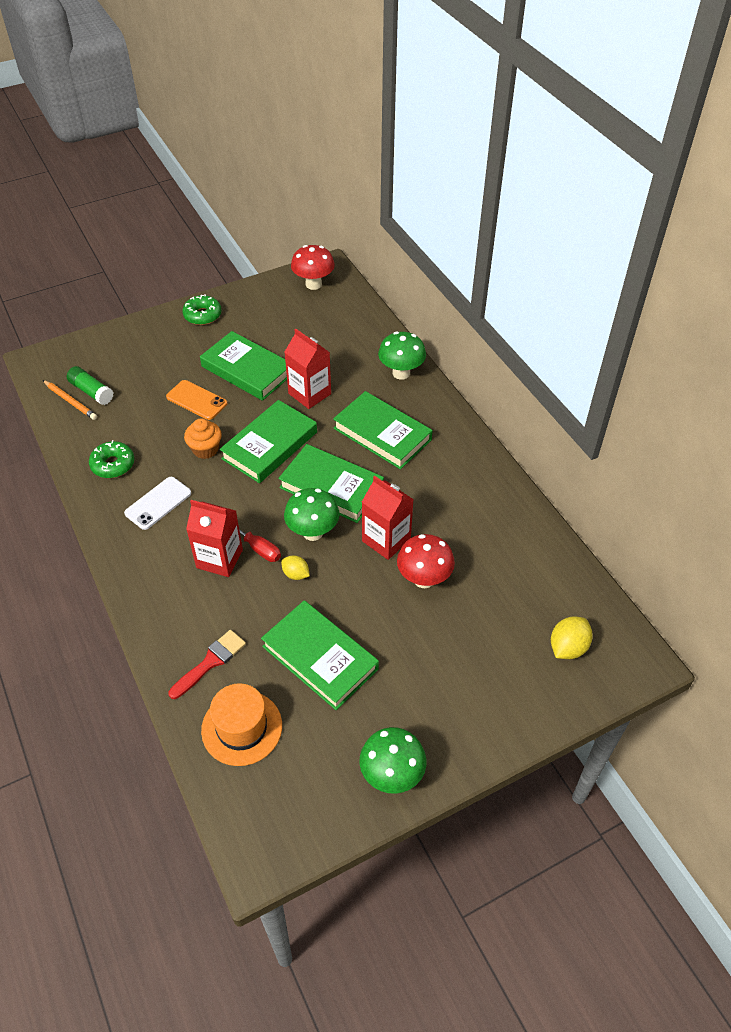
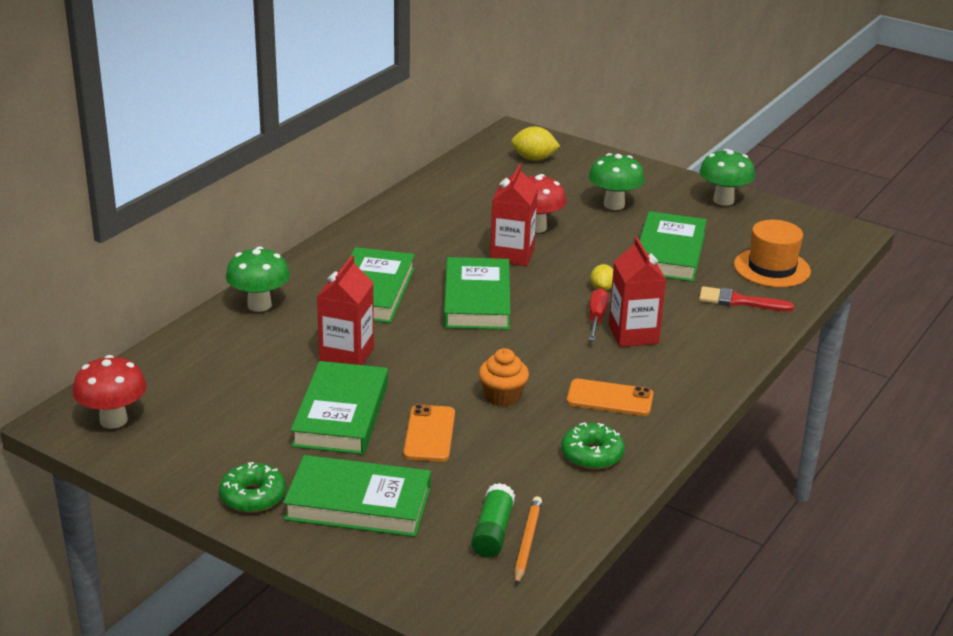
camera: 120 degrees left, 20 degrees down
white phone [124,477,191,530] -> orange phone [567,379,653,416]
green book [220,400,317,483] -> green book moved to [283,455,431,537]
green mushroom [284,488,339,541] -> green mushroom moved to [589,153,644,210]

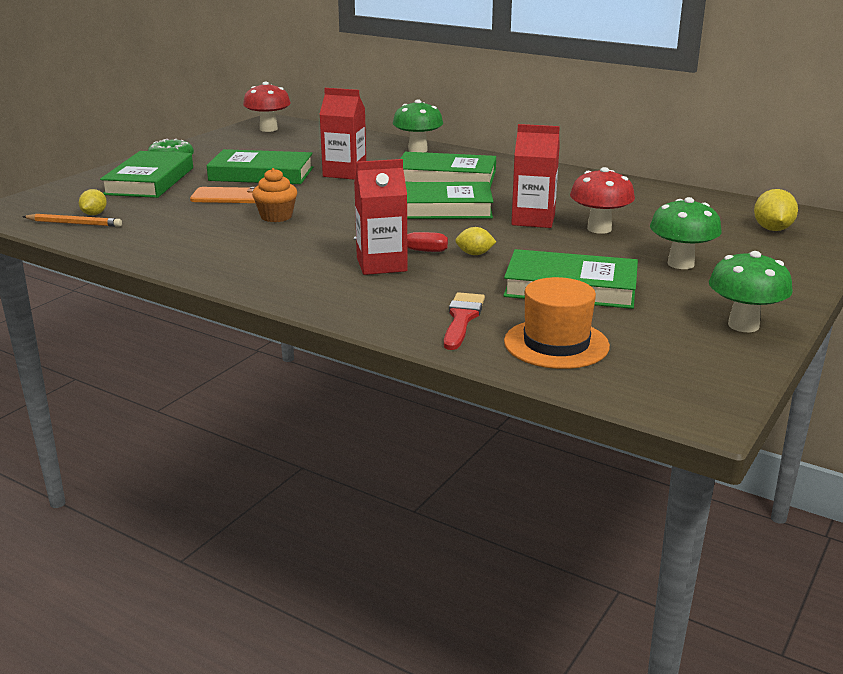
camera: 90 degrees right, 5 degrees down
green glue stick [471,483,515,558] -> yellow lemon [79,189,107,215]
green donut [561,422,625,469] -> none
orange phone [567,379,653,416] -> none

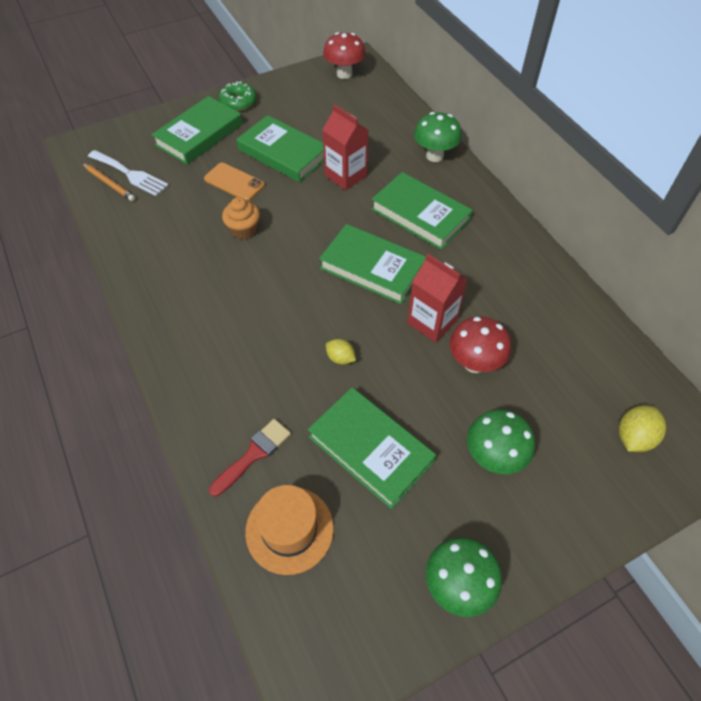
camera: 30 degrees right, 30 degrees up
yellow lemon [79,189,107,215] -> white fork [88,150,169,196]
red screwdriver [353,232,448,252] -> none
red carton [354,159,408,275] -> none

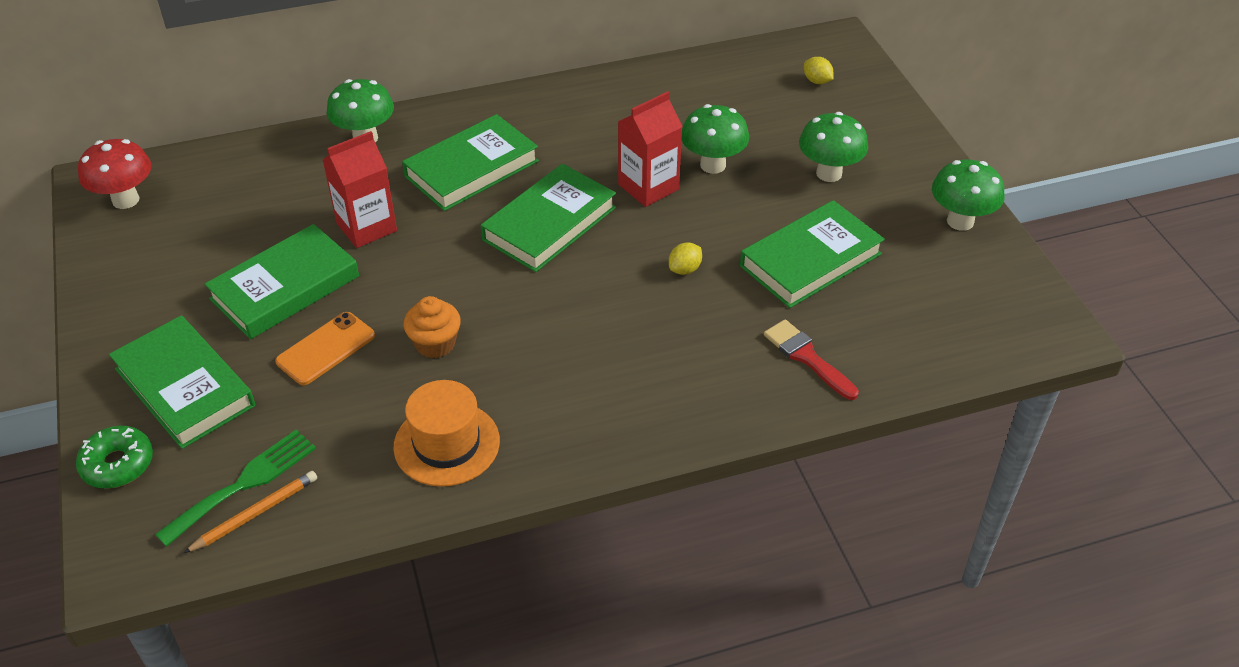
camera: 80 degrees left, 10 degrees down
white fork [88,150,169,196] -> green fork [155,430,316,547]
green donut [219,81,257,111] -> green donut moved to [76,426,153,488]
orange hat [245,485,334,575] -> orange hat moved to [393,380,500,487]
red mushroom [449,316,511,373] -> green mushroom [682,104,749,174]
yellow lemon [619,405,666,452] -> yellow lemon [804,57,834,84], size x0.65

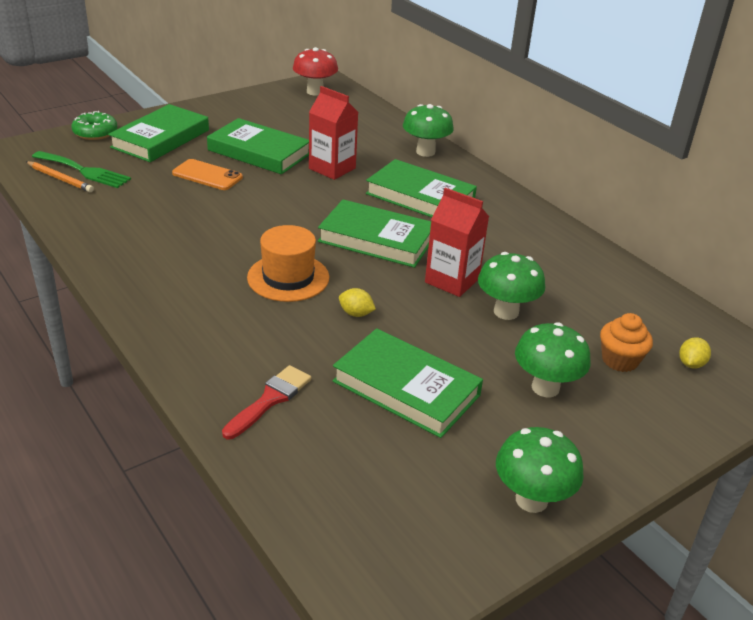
camera: 70 degrees right, 10 degrees down
orange hat [393,380,500,487] -> orange hat moved to [247,225,329,302]
orange cupcake [404,296,461,358] -> orange cupcake moved to [600,313,653,372]

